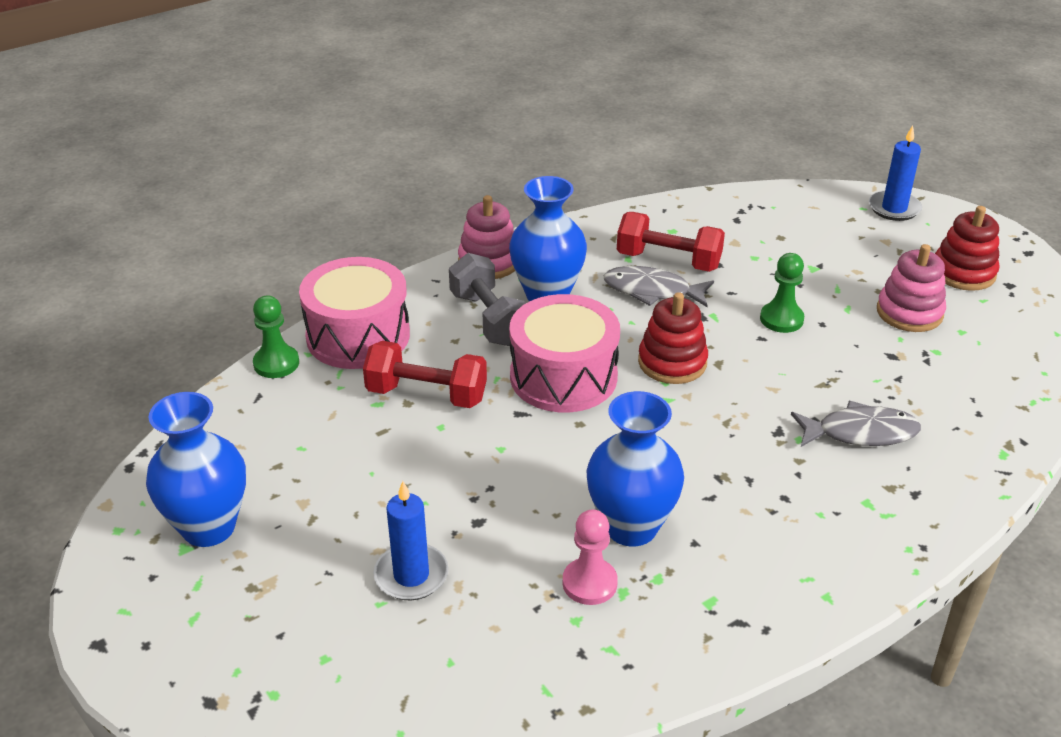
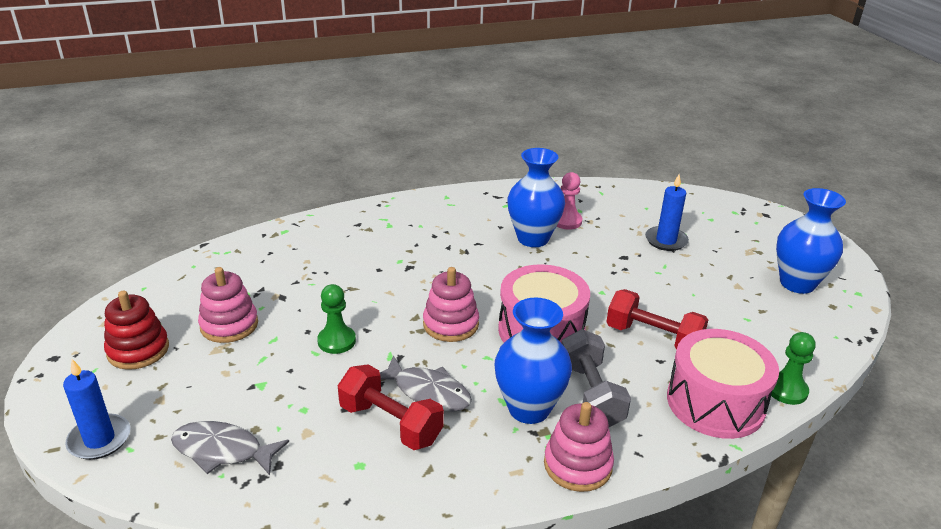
camera: 165 degrees left, 5 degrees down
red stacking toy [638,292,708,384] -> pink stacking toy [423,267,479,342]
grey fish [791,401,921,447] -> grey fish moved to [171,421,289,475]

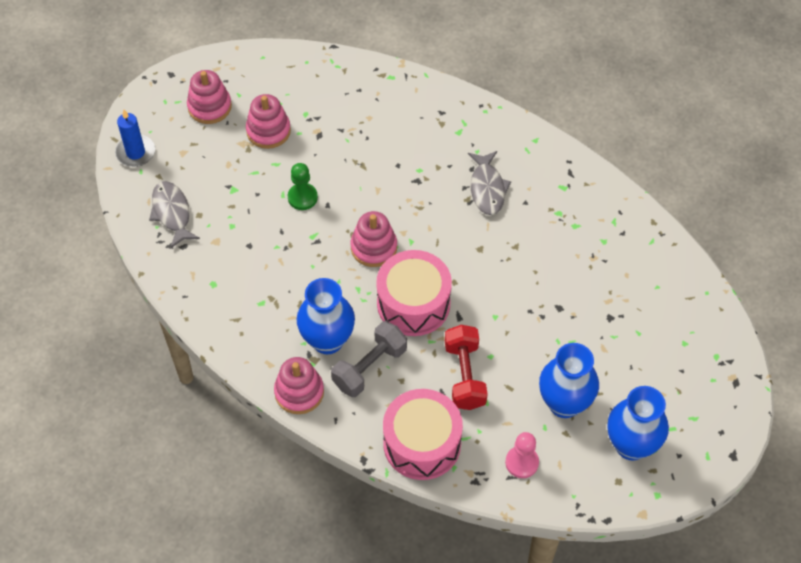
camera: 55 degrees right, 25 degrees up
red stacking toy [104,291,169,370] -> pink stacking toy [187,70,232,124]
red dumbbell [338,364,444,450] -> none
grey fish [380,355,472,412] -> grey fish moved to [468,151,511,215]
blue vase [507,148,565,247] -> blue vase moved to [539,343,599,418]
pink pawn [556,172,582,230] -> pink pawn moved to [505,432,539,478]
blue candle [645,174,689,251] -> none
green pawn [771,332,816,405] -> none

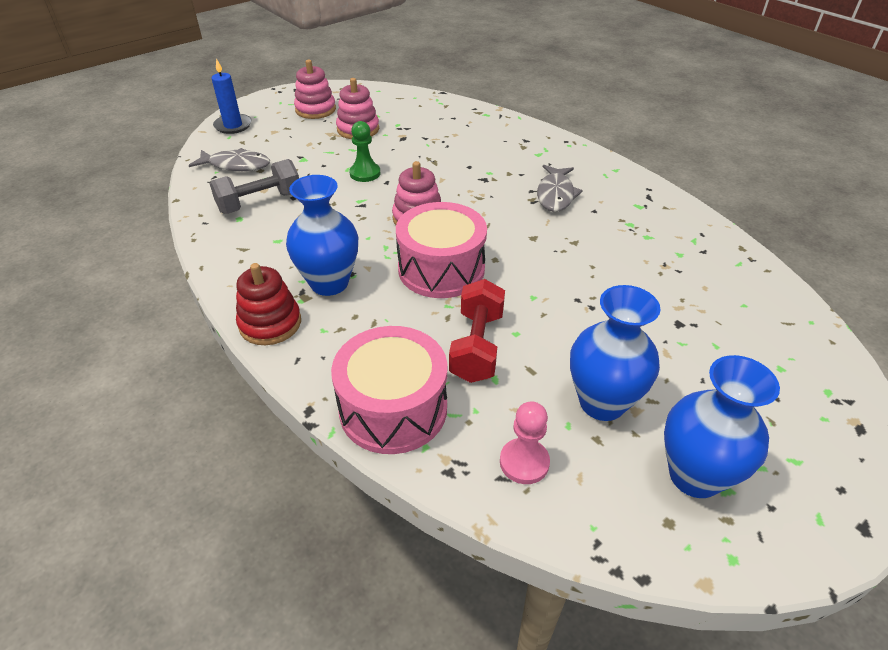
camera: 15 degrees right, 15 degrees down
grey fish [149,181,200,249] -> grey fish turned 105 degrees clockwise [189,148,270,171]
pink stacking toy [274,357,324,414] -> red stacking toy [236,263,301,345]
grey dumbbell [331,321,407,397] -> grey dumbbell moved to [210,159,299,214]

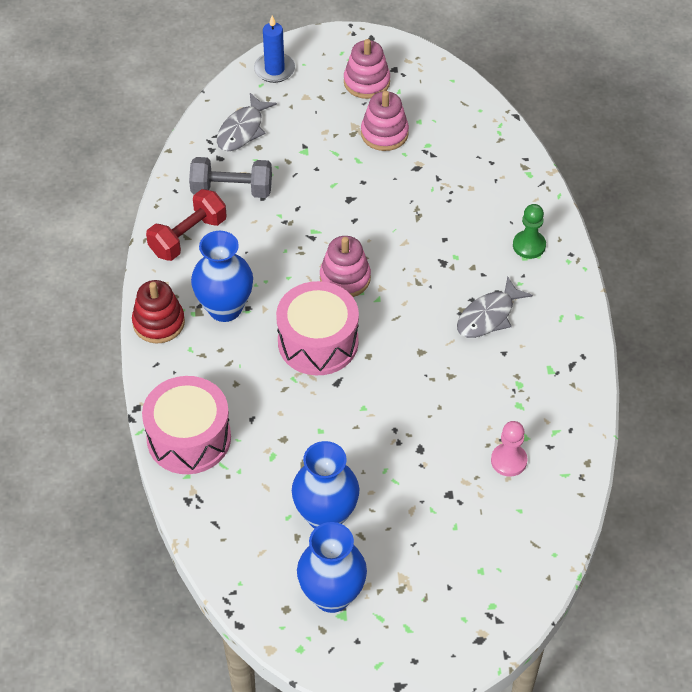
camera: 35 degrees right, 10 degrees up
grey fish [189,148,270,171] -> grey fish turned 75 degrees clockwise [217,93,277,151]
green pawn [349,121,380,182] -> green pawn moved to [513,204,546,259]
red dumbbell [449,279,505,383] -> red dumbbell moved to [146,189,227,261]
pink pawn [500,401,550,484] -> pink pawn moved to [491,421,528,477]

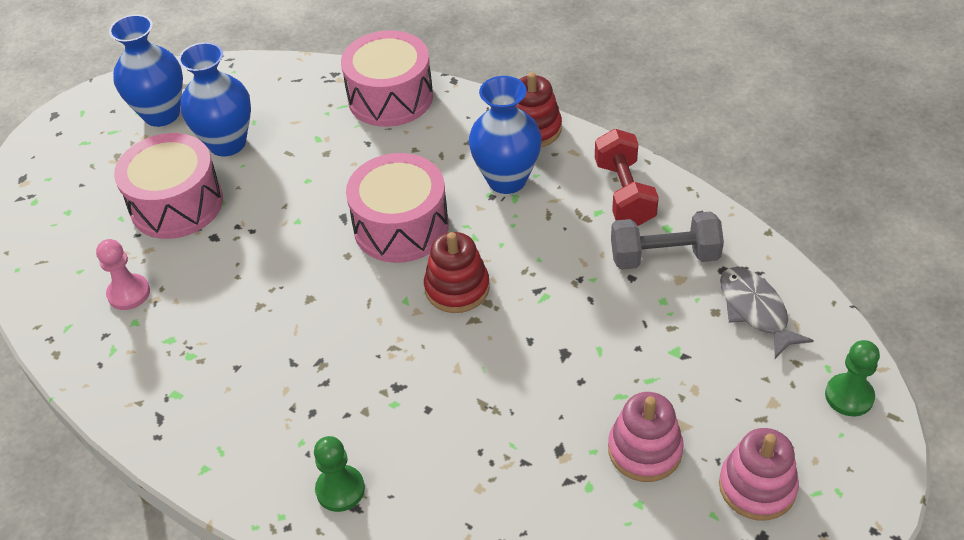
camera: 130 degrees right, 5 degrees down
grey dumbbell [189,157,272,198] -> grey dumbbell turned 45 degrees clockwise [611,211,724,270]
blue candle [254,16,295,83] -> green pawn [825,340,880,416]
pink stacking toy [320,236,371,297] -> red stacking toy [424,232,490,313]
grey fish [457,276,533,338] -> none
none -> pink drum [114,133,223,239]

